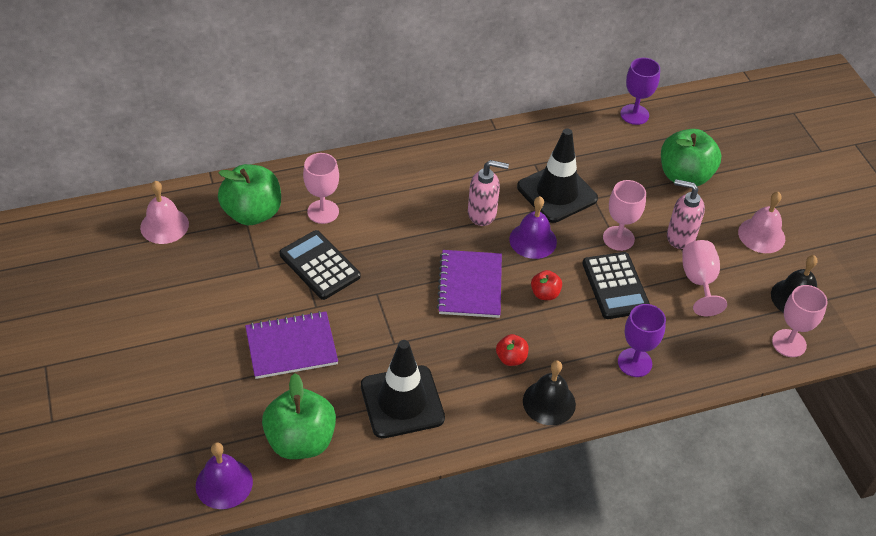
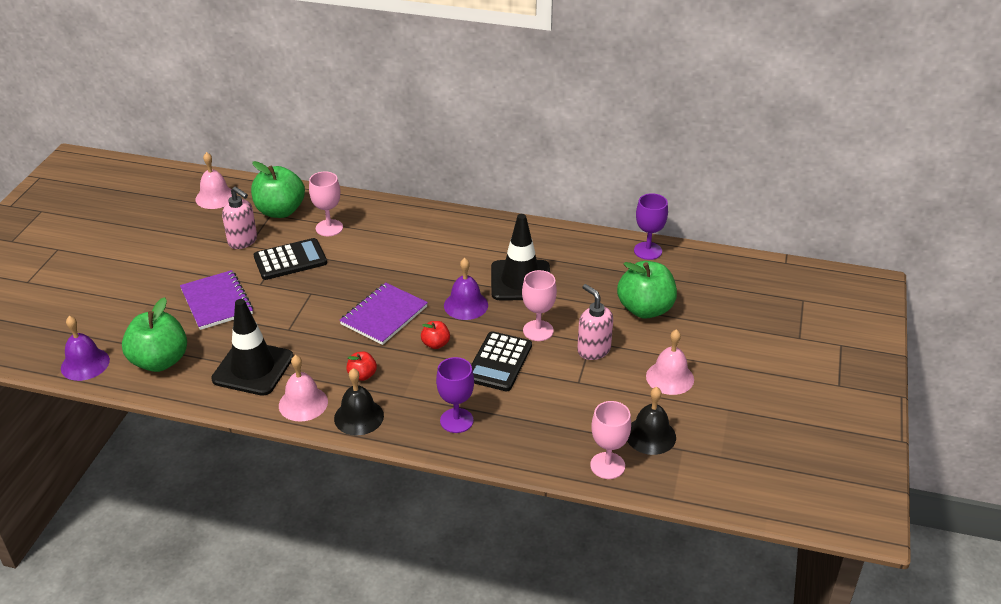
camera: 35 degrees right, 10 degrees down
purple notebook [245,311,338,379] -> purple notebook turned 45 degrees clockwise [180,270,253,330]
black calculator [279,230,361,300] -> black calculator turned 75 degrees clockwise [253,238,327,280]
pink soap dispenser [468,160,509,226] -> pink soap dispenser moved to [222,186,257,249]
pink goblet [682,240,727,316] -> none
none -> pink bell [279,355,328,422]

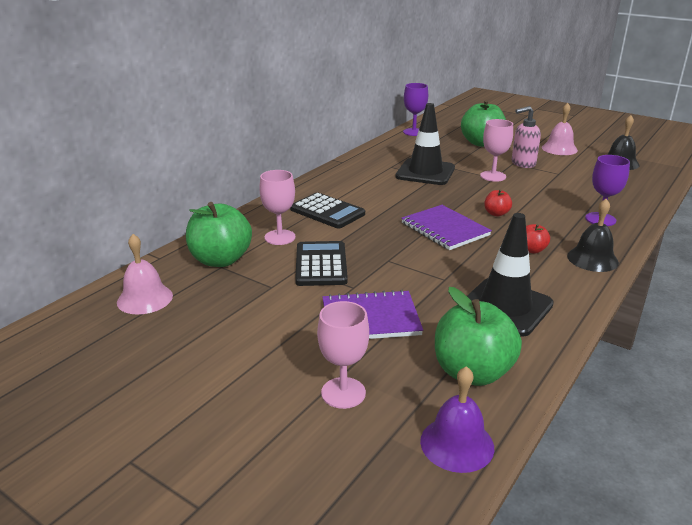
camera: 70 degrees left, 10 degrees down
pink soap dispenser [222,186,257,249] -> none
pink bell [279,355,328,422] -> none
purple bell [444,258,488,320] -> none
black calculator [471,331,532,391] -> black calculator moved to [290,193,365,229]
pink goblet [590,401,631,479] -> pink goblet moved to [317,301,369,409]

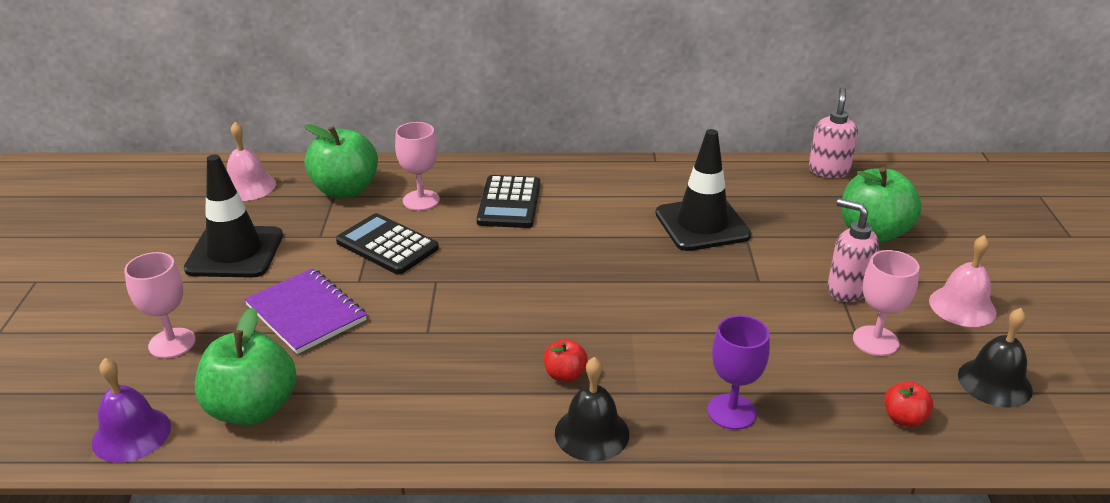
camera: 55 degrees right, 5 degrees up
black calculator [295,241,348,286] -> black calculator turned 105 degrees counterclockwise [336,213,439,274]
purple notebook [401,205,492,250] -> none
purple goblet [403,83,428,136] -> pink soap dispenser [809,87,858,178]
black traffic cone [467,213,554,336] -> black traffic cone moved to [184,154,283,278]
pink goblet [480,119,513,182] -> pink goblet moved to [853,250,919,356]
red apple [484,189,512,216] -> red apple moved to [884,381,933,427]

